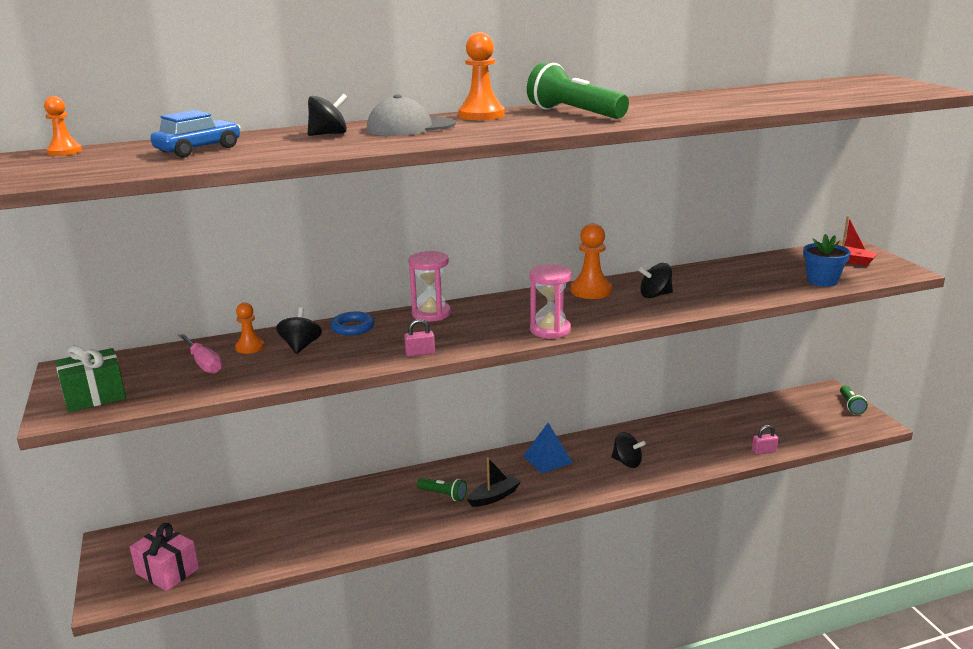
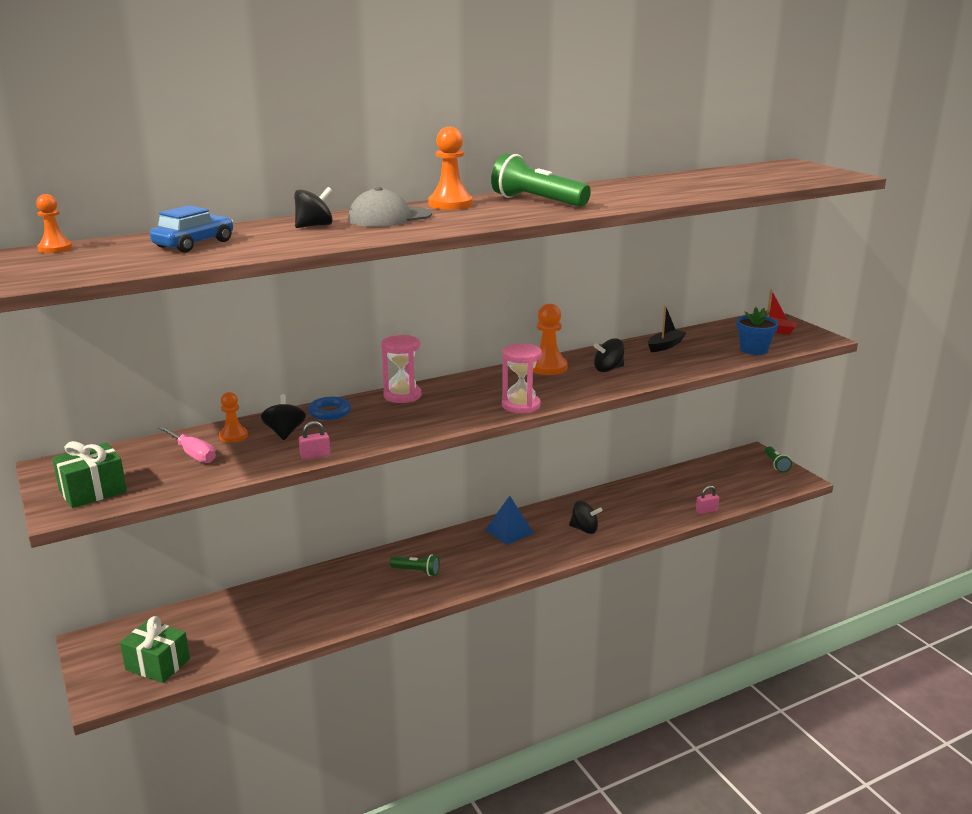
camera: 10 degrees left, 0 degrees up
pink gift [130,523,199,591] -> green gift [120,616,190,683]
pink padlock [404,319,435,357] -> pink padlock moved to [299,421,330,460]
black boat [467,457,521,507] -> black boat moved to [648,305,687,352]

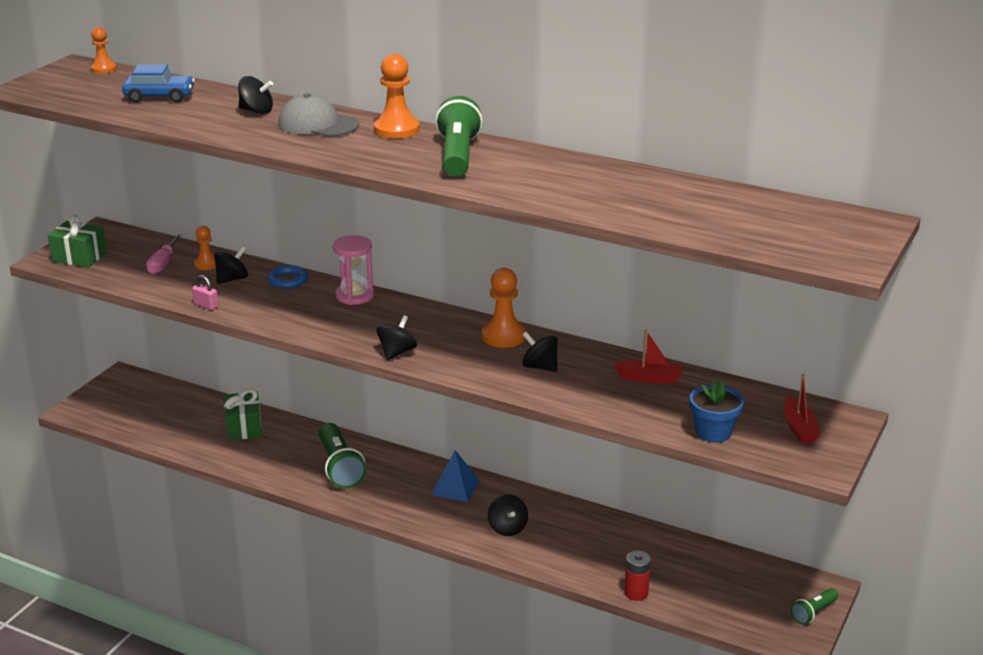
camera: 55 degrees right, 5 degrees up
green gift [120,616,190,683] -> green gift moved to [224,389,262,440]
green flashlight [390,554,440,576] -> green flashlight [319,423,366,488], size x1.87
pink hourglass [502,343,542,413] -> black spinning top [376,315,417,360]
black boat [648,305,687,352] -> red boat [614,329,683,384]
pink padlock [696,486,719,514] -> red battery [624,551,651,601]

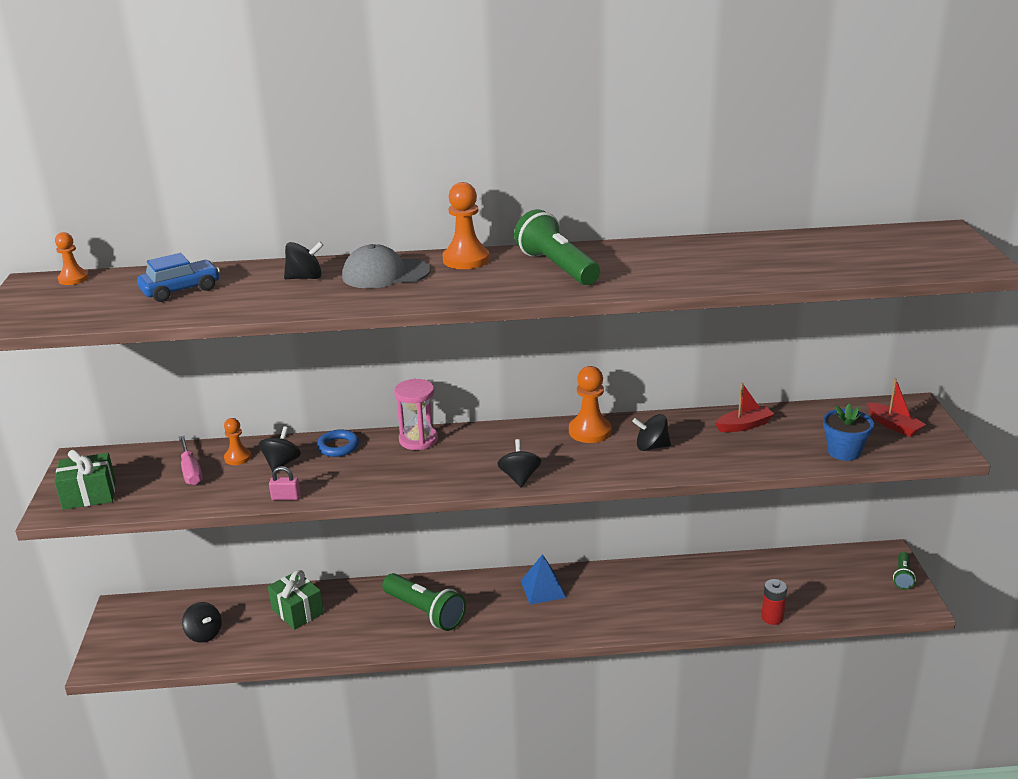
camera: 30 degrees left, 0 degrees up
black spinning top [488,494,528,536] -> black spinning top moved to [182,602,222,643]

